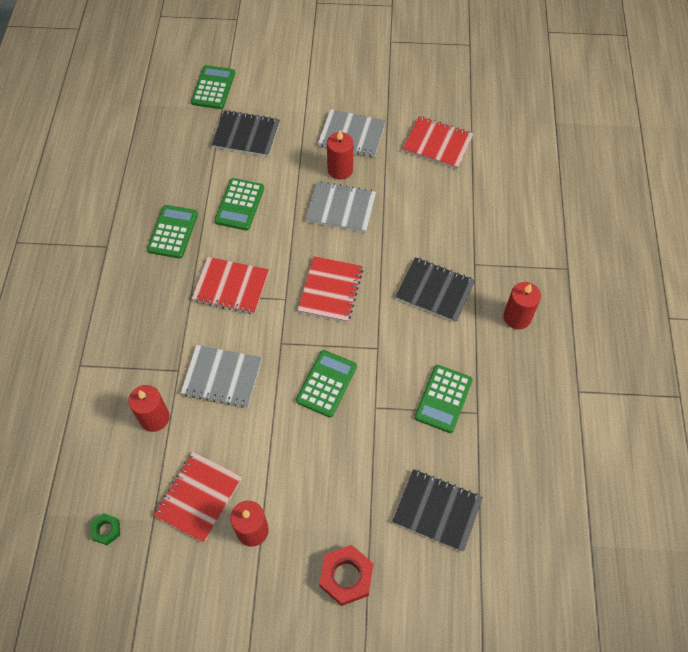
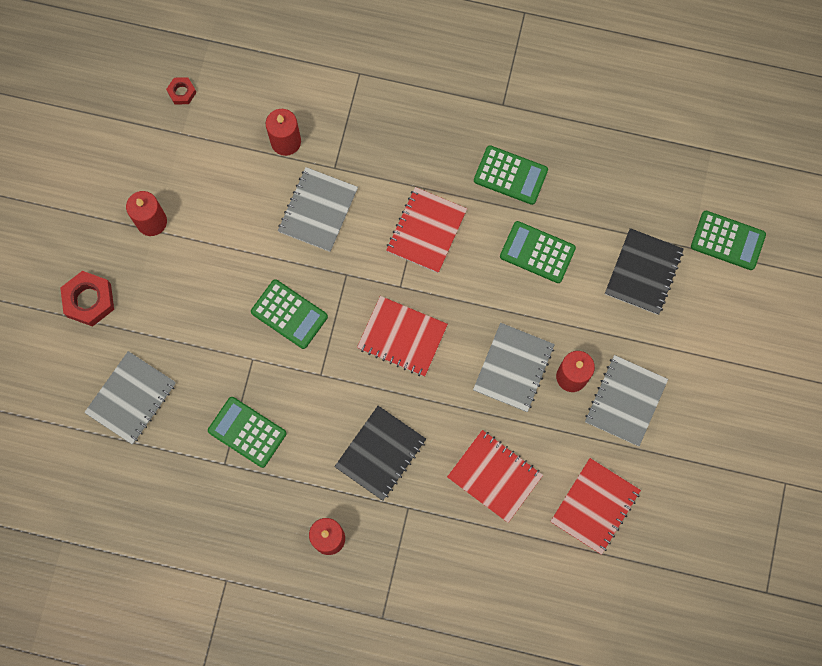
camera: 100 degrees right, 15 degrees up
green nut [90,513,120,545] -> red nut [166,78,197,104]
red notebook [153,452,242,543] -> red notebook moved to [447,430,543,523]
black notebook [392,469,483,552] -> grey notebook [84,351,176,444]

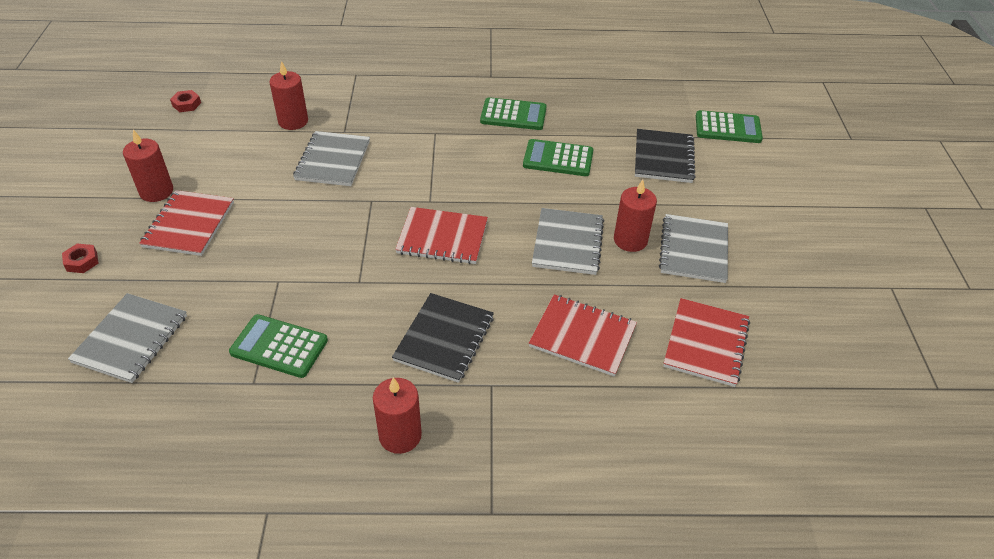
camera: 15 degrees left, 30 degrees down
red nut [60,271,114,327] -> red nut [62,243,99,273], size x0.55
green calculator [251,279,328,349] -> none
red notebook [386,187,467,273] -> red notebook moved to [139,190,234,256]

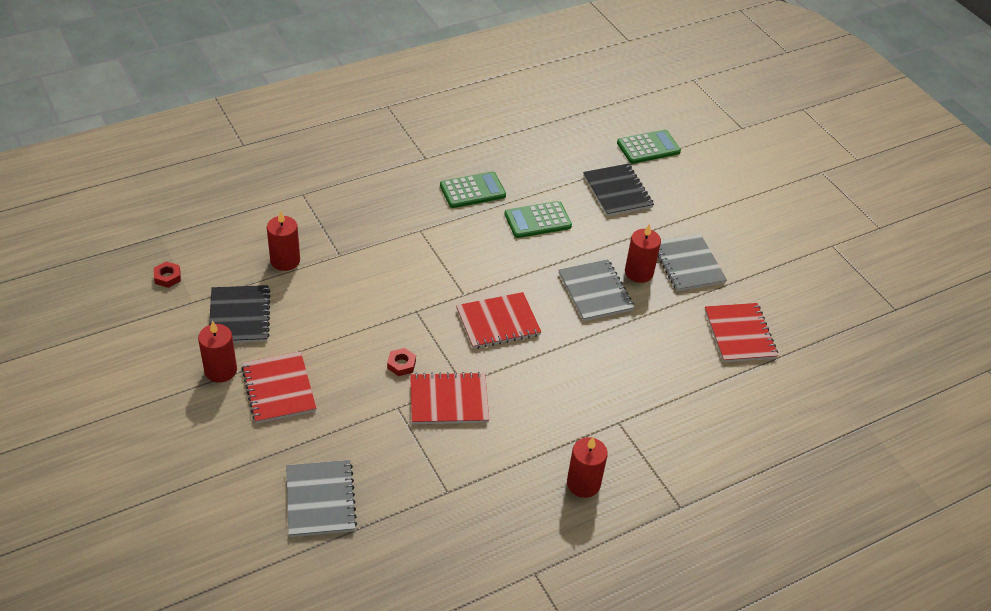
camera: 30 degrees left, 0 degrees up
red nut [62,243,99,273] -> red nut moved to [387,348,416,376]
green calculator [229,314,328,378] -> none
grey notebook [293,131,370,186] -> none
black notebook [392,293,494,383] -> black notebook moved to [209,285,271,343]
red notebook [529,294,637,377] -> red notebook moved to [410,372,489,424]

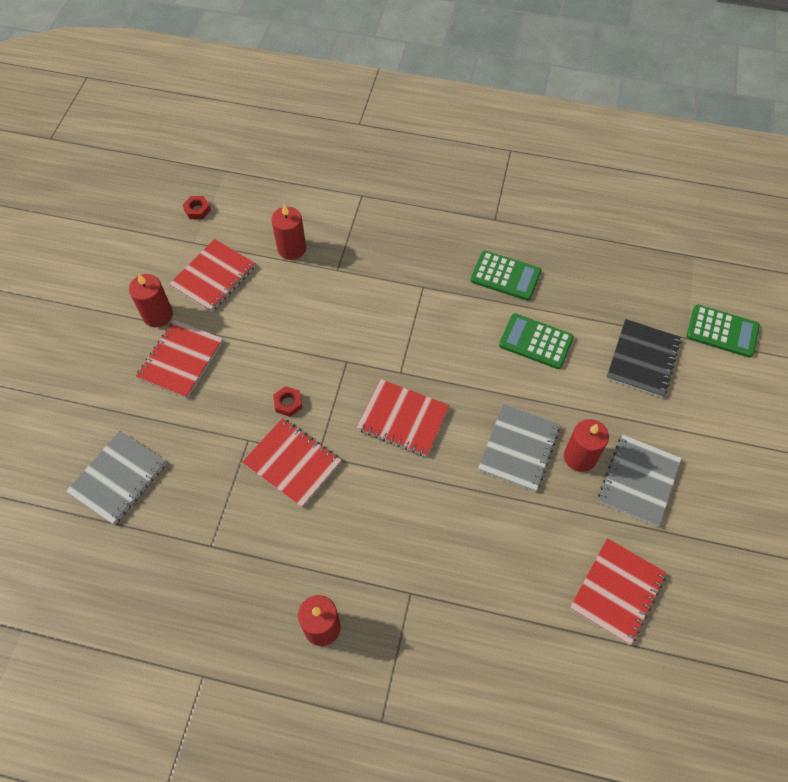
camera: 45 degrees right, 15 degrees up
black notebook [209,285,271,343] -> red notebook [169,239,256,312]

